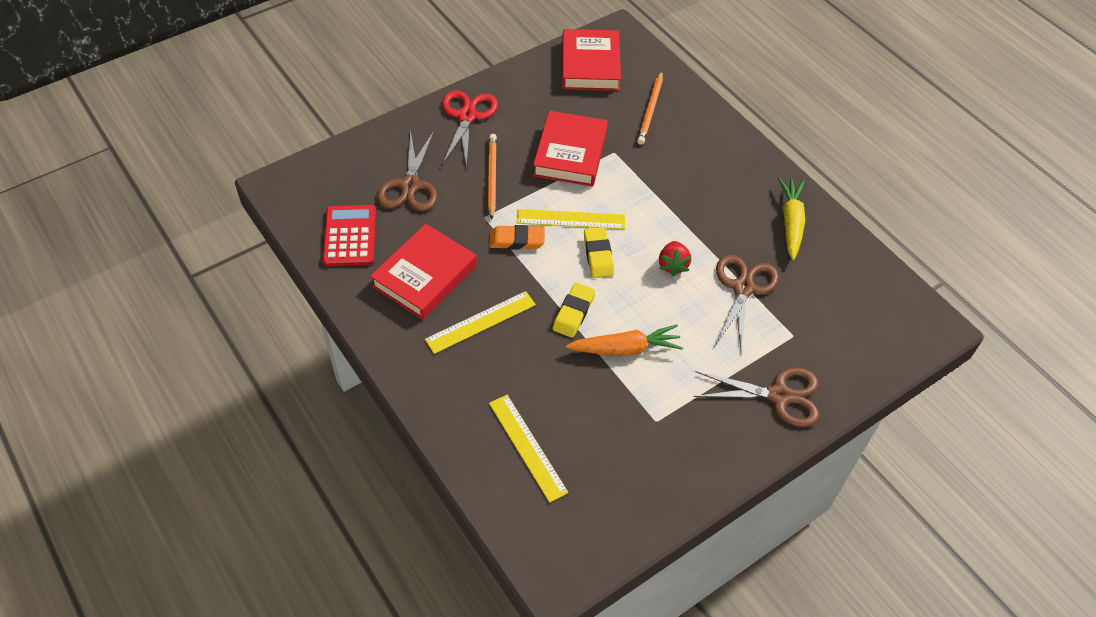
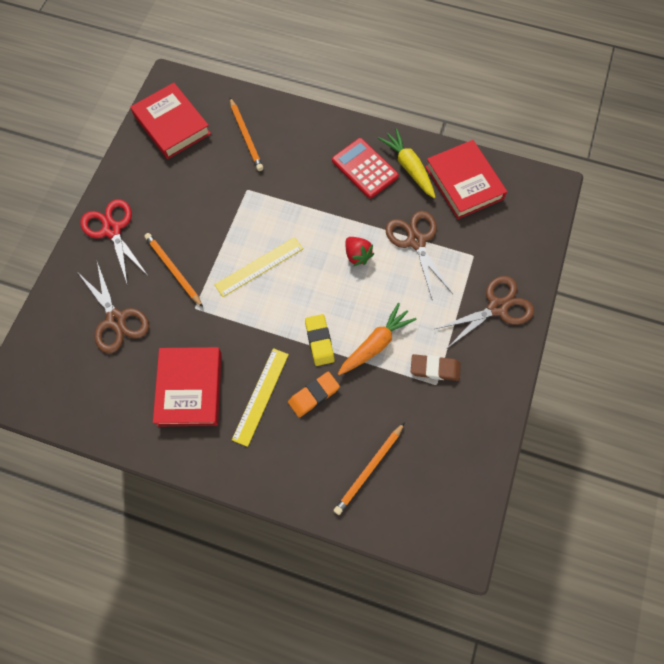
camera: 35 degrees left, 15 degrees up
red calculator [323,205,376,266] -> red calculator moved to [332,138,399,198]
orange eraser [489,225,545,250] -> orange eraser moved to [288,372,340,417]
yellow ruler [489,395,568,503] -> orange pencil [333,422,405,515]
red book [533,111,608,187] -> red book moved to [425,140,507,219]
yellow eraser [584,227,614,278] -> none
none -> brown eraser [411,354,461,381]

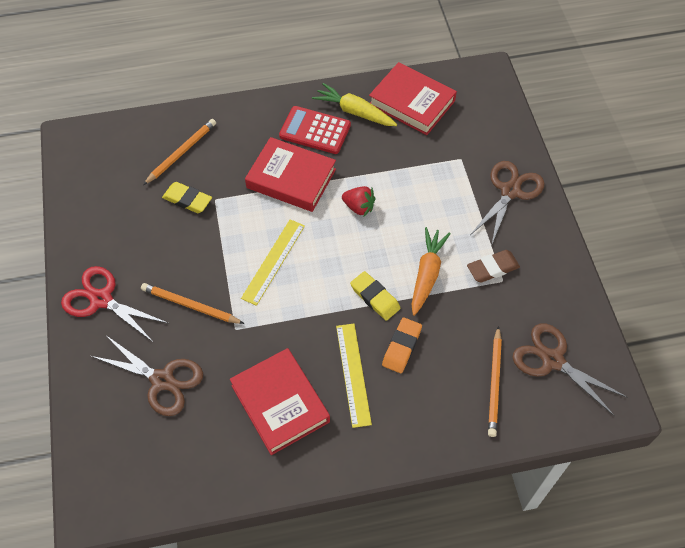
camera: 30 degrees left, 10 degrees down
red book [130,83,211,159] -> red book moved to [245,137,336,212]
orange pencil [230,98,263,171] -> orange pencil turned 90 degrees counterclockwise [143,119,216,185]
brown scissors [386,211,453,301] -> brown scissors moved to [512,323,628,416]
none -> yellow eraser [162,182,212,213]

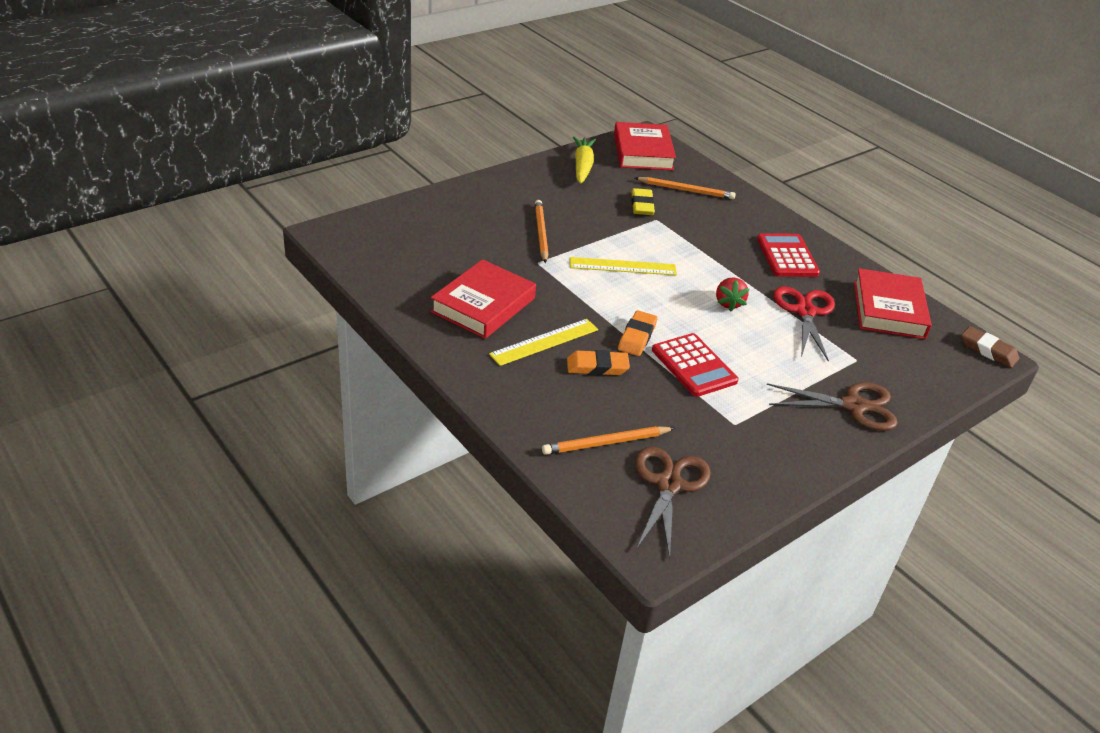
camera: 60 degrees right, 20 degrees down
red scissors [61,266,169,342] -> red scissors moved to [773,286,835,362]
brown scissors [91,336,203,416] -> none
red book [245,137,336,212] -> red book moved to [614,122,676,170]
yellow carrot [312,83,397,126] -> yellow carrot moved to [573,137,596,184]
yellow eraser [350,271,400,321] -> orange eraser [618,310,658,356]
orange carrot [411,227,451,316] -> red calculator [652,333,739,397]
brown eraser [467,250,520,283] -> brown eraser moved to [961,326,1019,368]

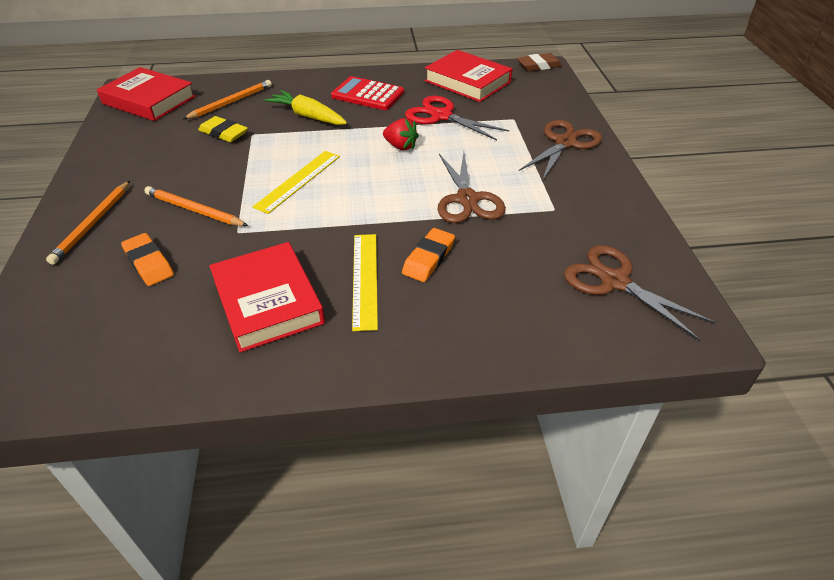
camera: 55 degrees left, 5 degrees up
orange pencil [542,426,675,455] -> orange pencil moved to [46,181,130,265]
yellow carrot [573,137,596,184] -> yellow carrot moved to [264,90,347,125]
orange eraser [618,310,658,356] -> orange eraser moved to [121,233,174,286]
red calculator [652,333,739,397] -> brown scissors [437,152,506,223]

